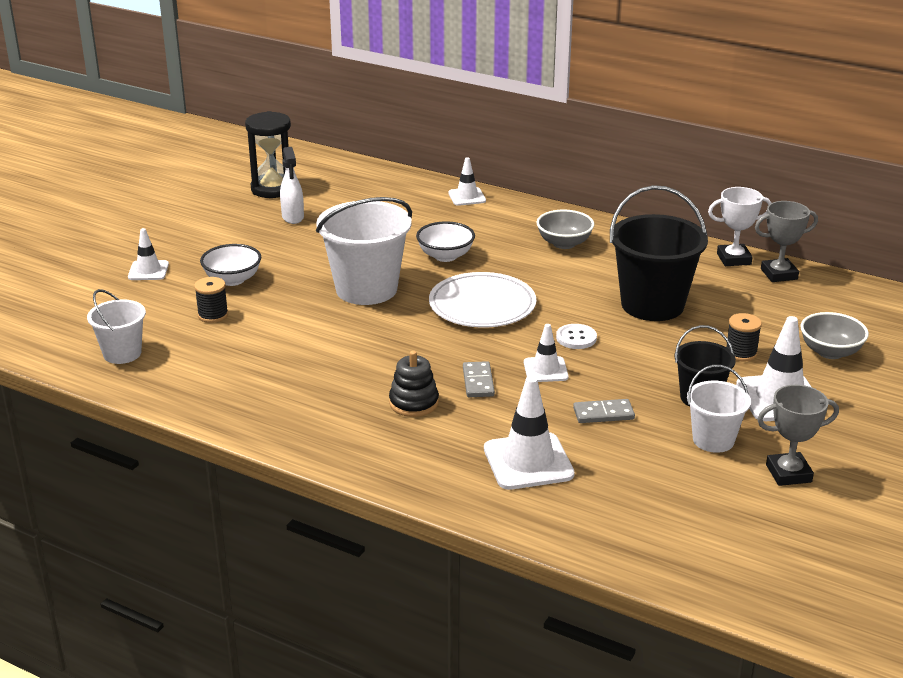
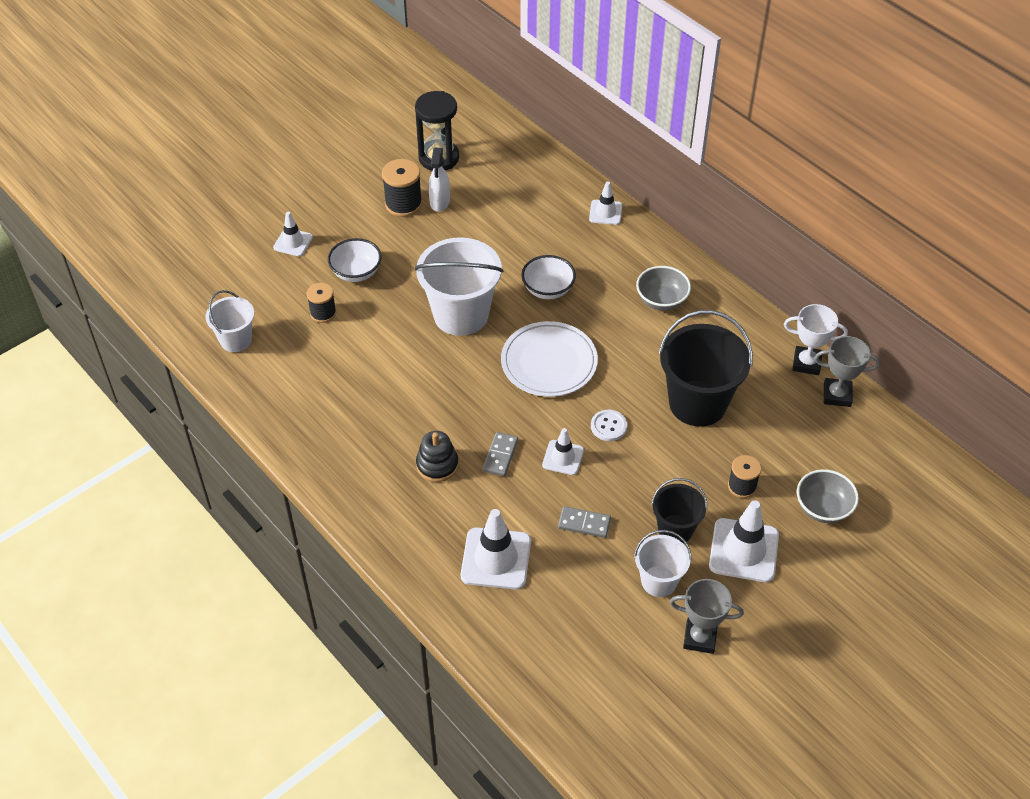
camera: 20 degrees right, 20 degrees up
none -> black spool [382,159,422,217]

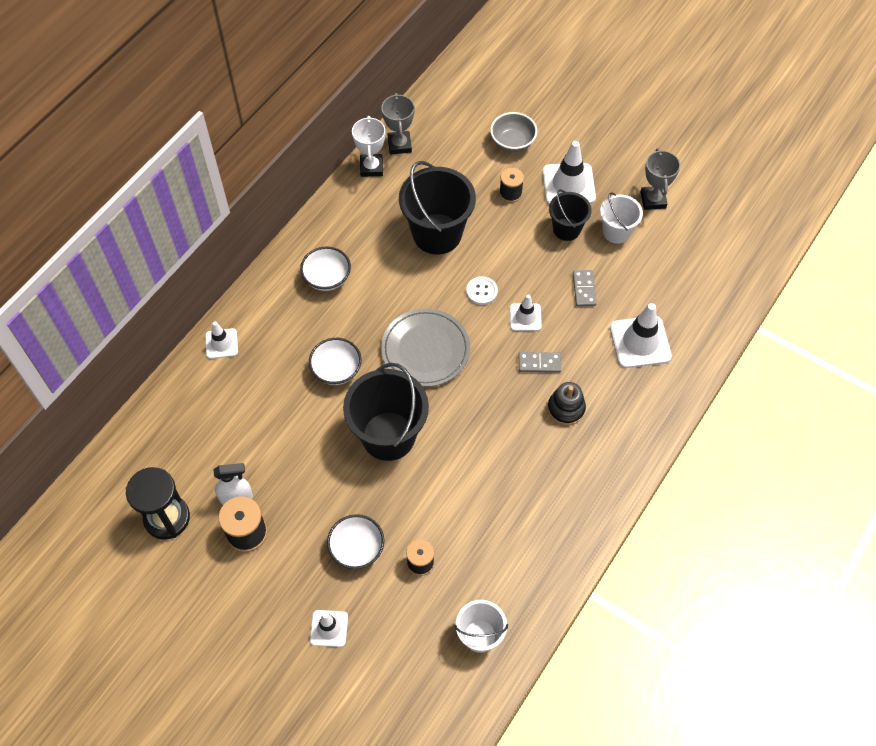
camera: 105 degrees left, 10 degrees up
white bucket [415,237,504,336] -> black bucket [343,363,429,461]
white plate [501,321,598,397] -> grey plate [381,308,470,387]
grey bowl [636,266,691,311] -> white bowl [300,246,351,291]

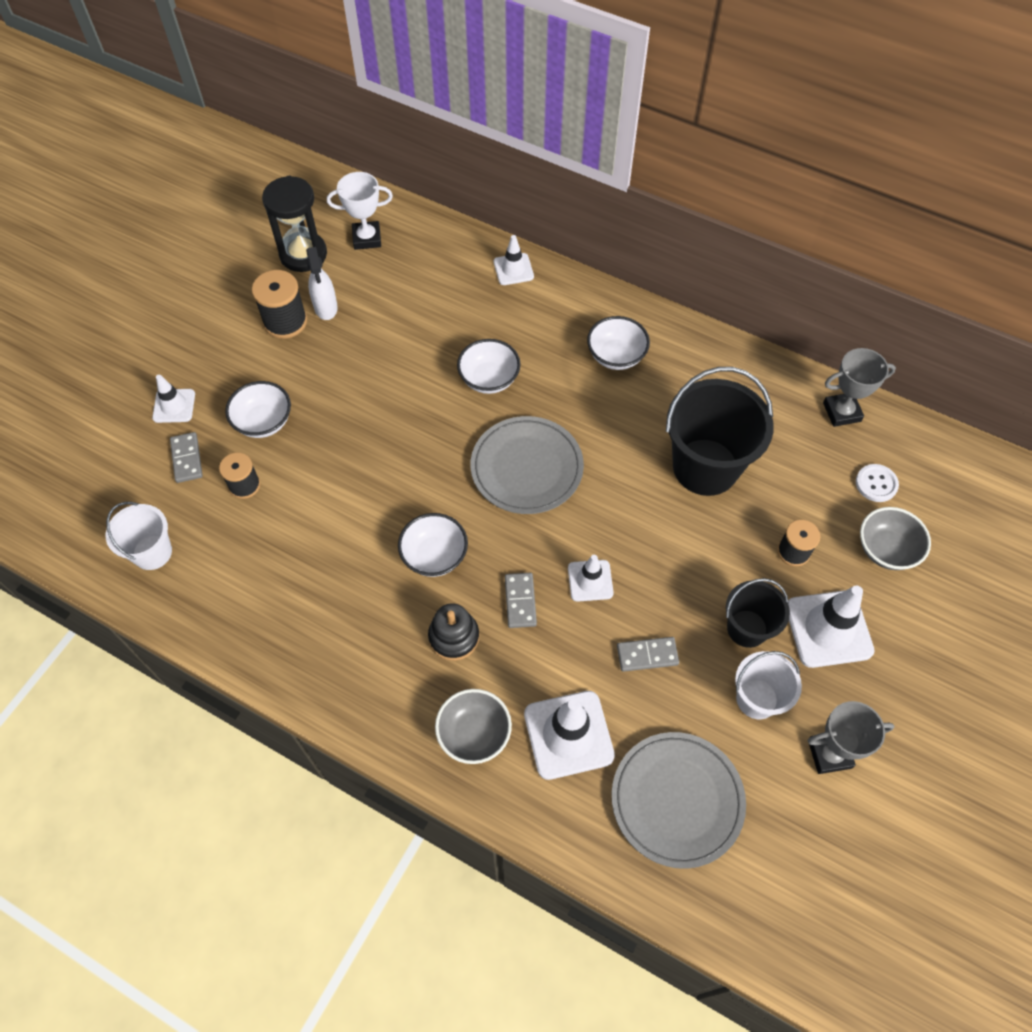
camera: 85 degrees right, 0 degrees up
black bucket [343,363,429,461] -> none
white trophy [352,116,385,177] -> white trophy moved to [327,172,393,250]
white button [466,276,498,305] -> white button moved to [856,464,899,502]
none -> grey domino [170,432,203,483]
none -> white bowl [398,513,468,577]
none -> grey bowl [435,689,512,764]
none -> grey plate [612,732,746,869]

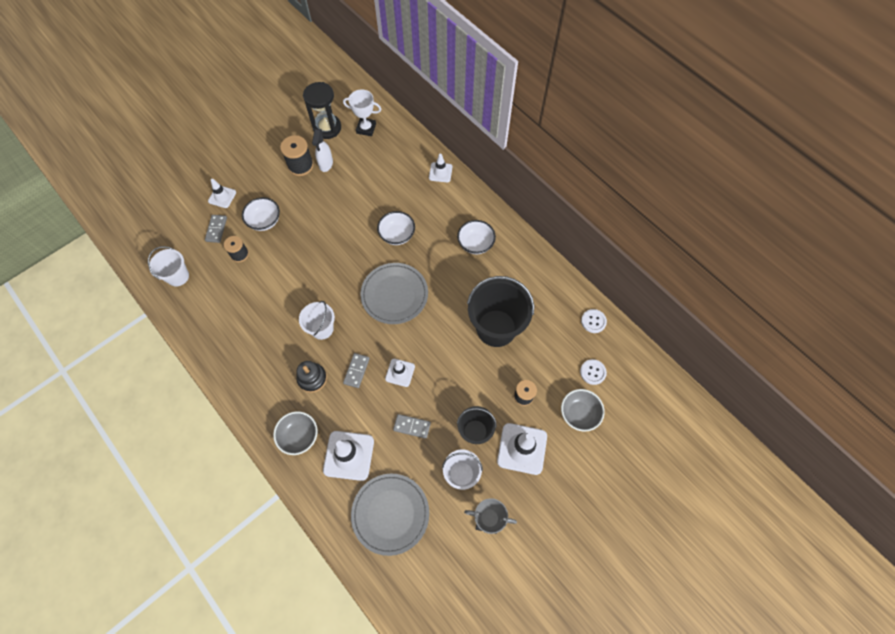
camera: 20 degrees right, 5 degrees up
white bowl [398,513,468,577] -> white bucket [299,301,335,340]
grey trophy [823,348,896,427] -> white button [581,309,607,333]

